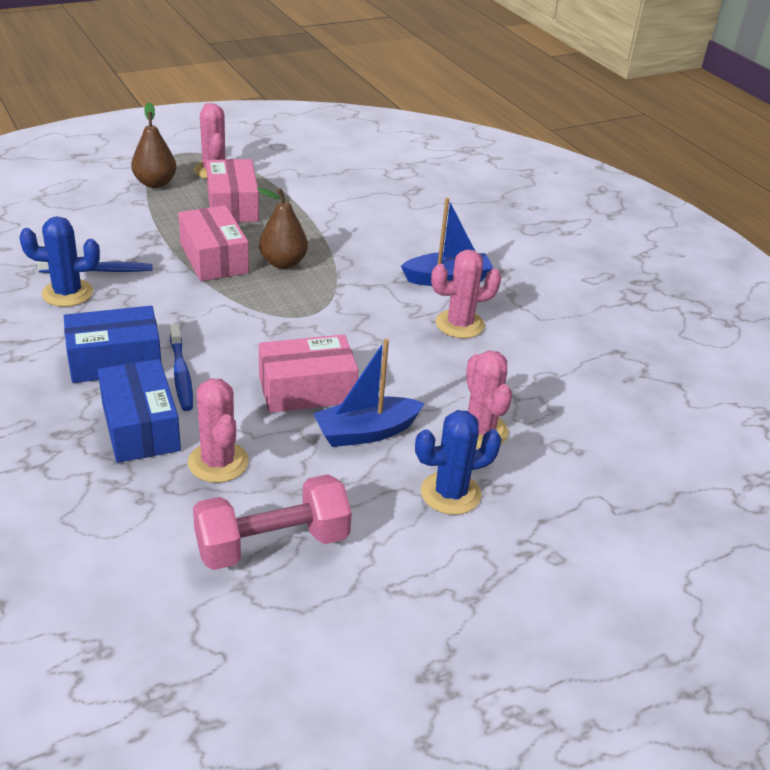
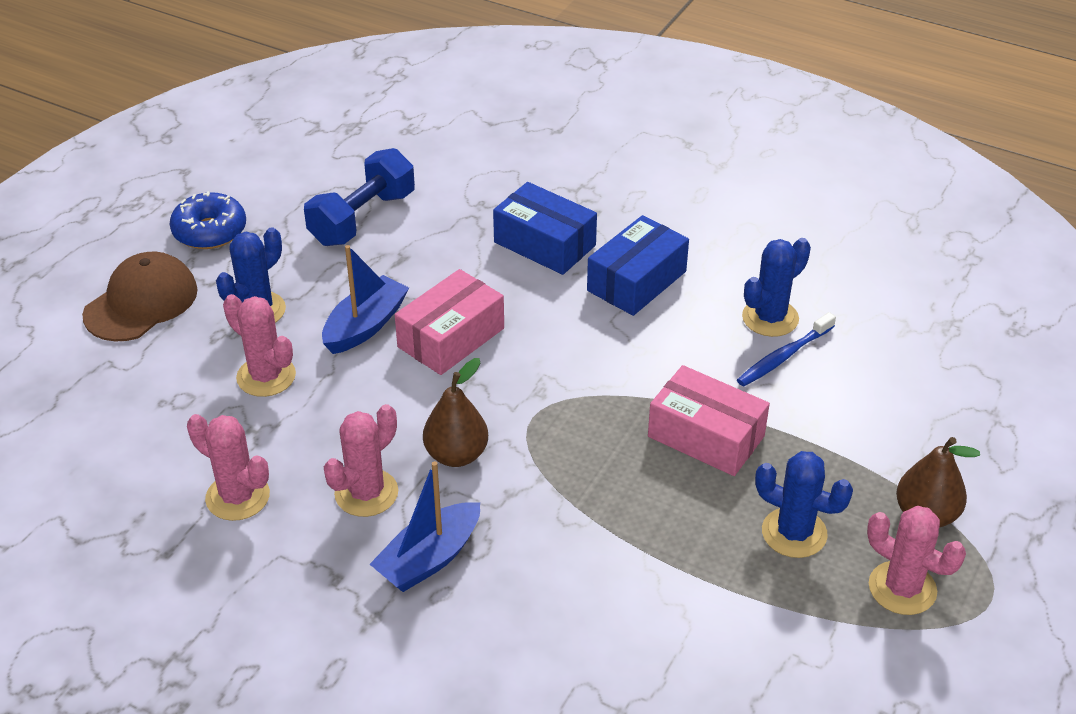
camera: 150 degrees right, 5 degrees up
blue toothbrush [170,324,193,411] -> none
pink cactus [188,378,249,483] -> pink cactus moved to [187,414,270,521]
pink dumbbell [193,474,352,570] -> blue dumbbell [304,148,415,246]
pink box [206,159,259,223] -> blue cactus [755,451,853,558]
brown pear [257,188,308,269] -> brown pear moved to [423,358,488,467]
none -> brown cap [82,252,198,341]
none -> blue donut [170,191,246,249]

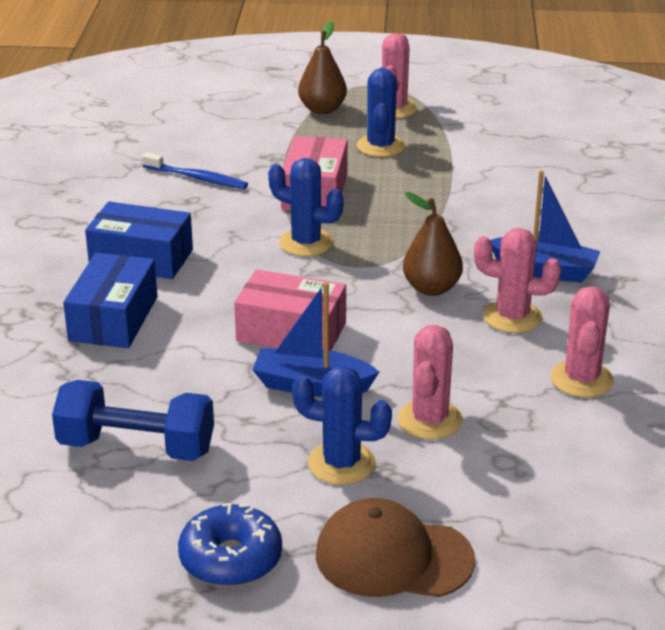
camera: 115 degrees left, 10 degrees down
blue cactus [742,238,811,337] -> blue cactus moved to [268,158,344,256]

